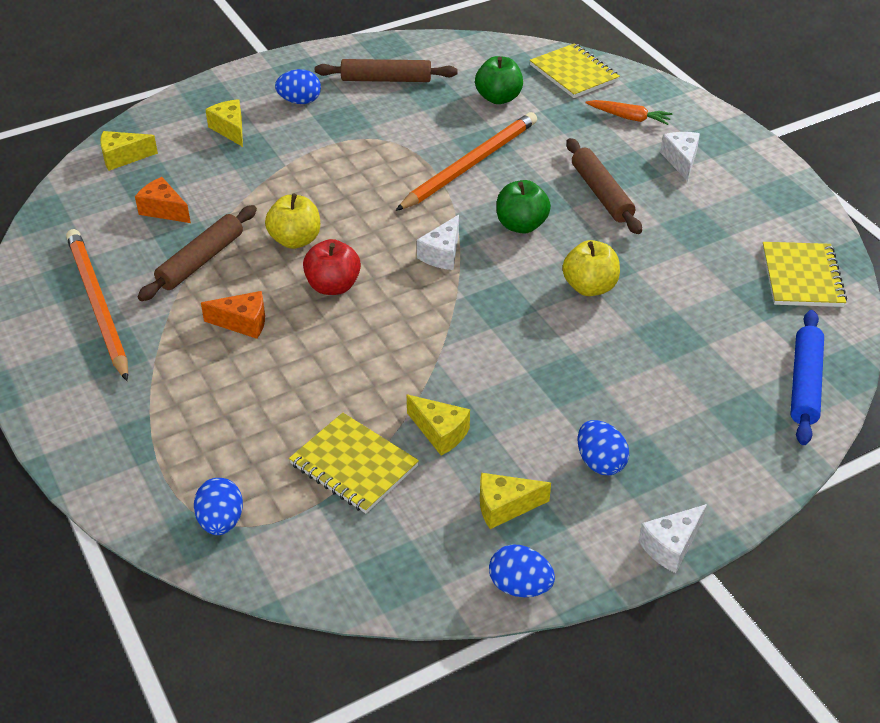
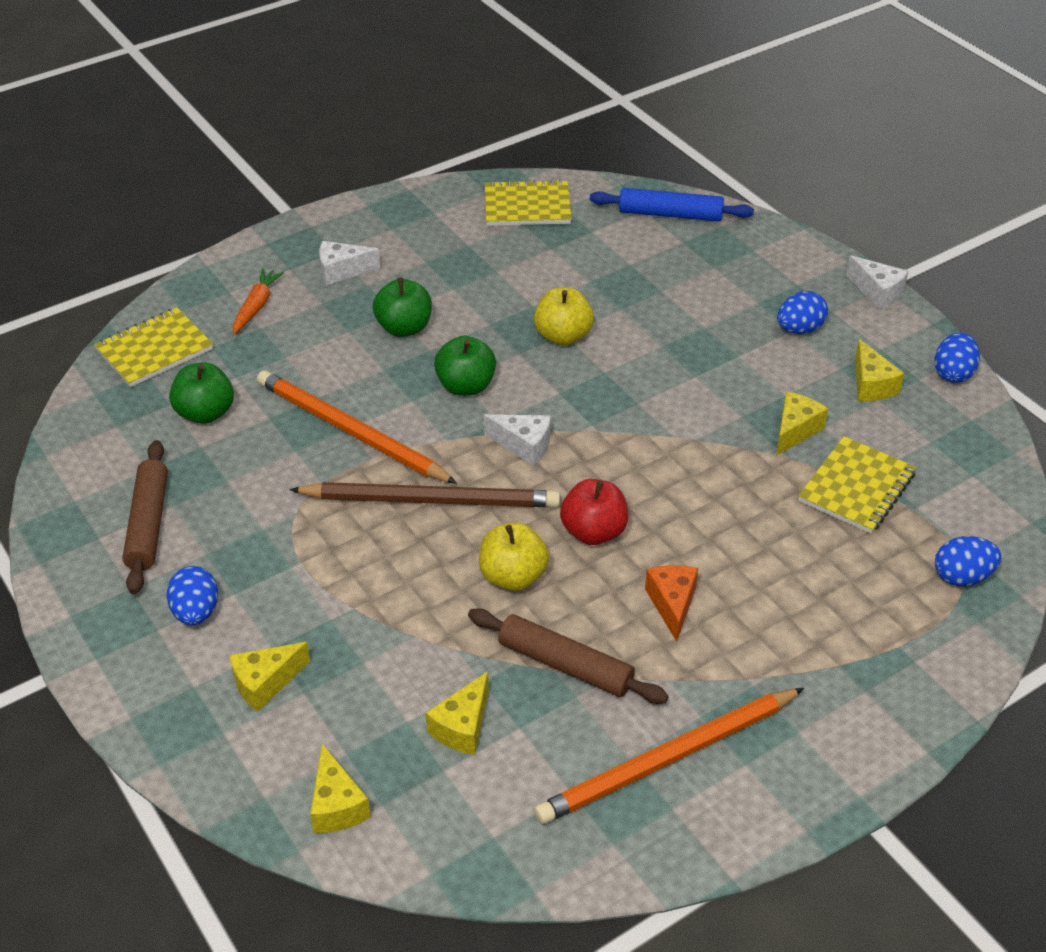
camera: 95 degrees left, 0 degrees up
orange cheese [135,177,191,223] -> yellow cheese [426,671,489,755]
brown rolling pin [566,138,642,234] -> green apple [373,277,432,337]
none -> brown pencil [289,482,560,507]

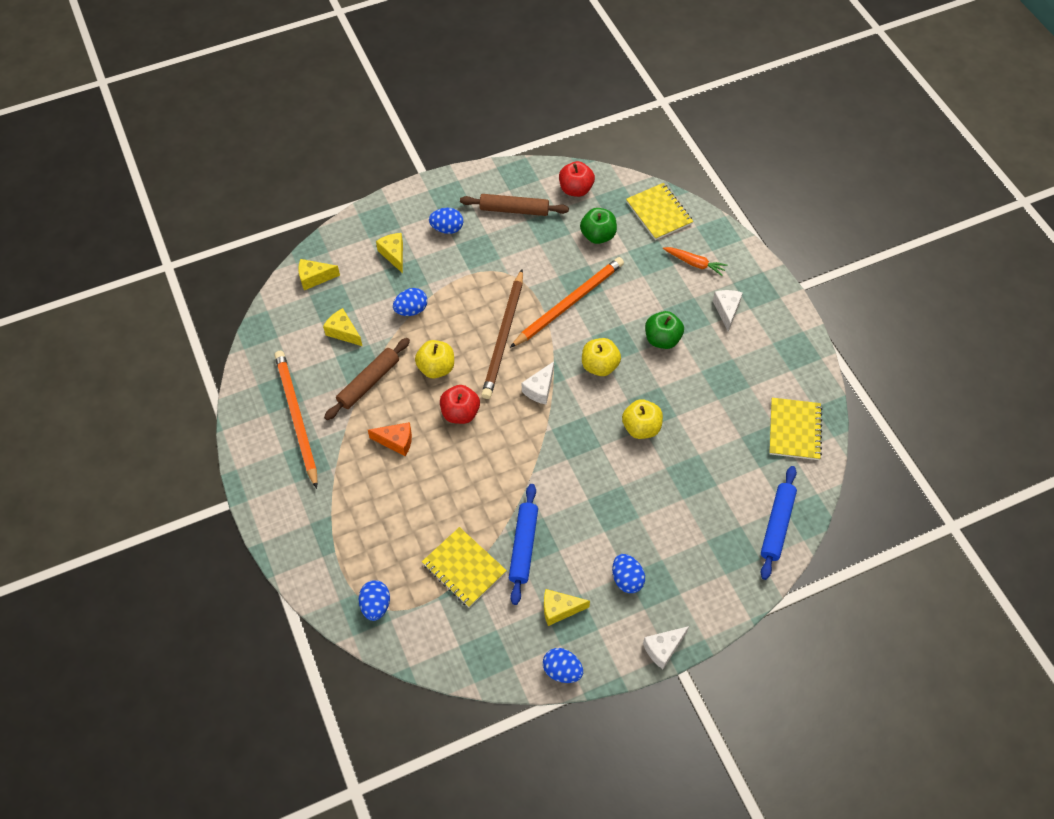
camera: 100 degrees right, 15 degrees up
green apple [434,336,496,396] -> yellow apple [582,338,621,376]
yellow cheese [776,392,828,456] -> blue rolling pin [509,484,538,605]
none -> blue egg [393,288,427,316]
none -> red apple [559,161,595,197]

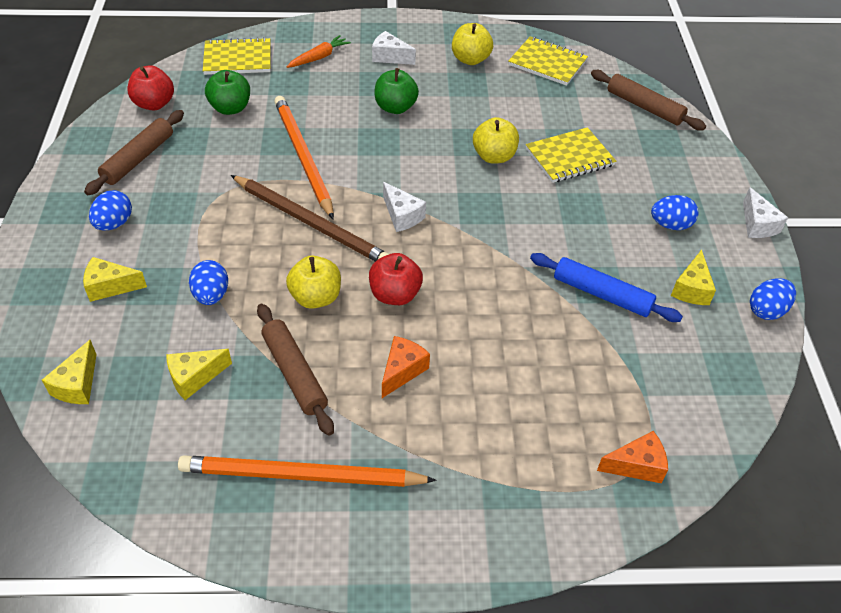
camera: 70 degrees left, 10 degrees down
blue egg [359,580,390,621] -> orange cheese [597,431,668,483]
yellow notebook [422,527,507,607] -> yellow notebook moved to [526,127,616,183]
yellow apple [582,338,621,376] -> yellow apple moved to [452,23,493,65]
blue rolling pin [761,466,797,580] -> brown rolling pin [591,70,706,130]

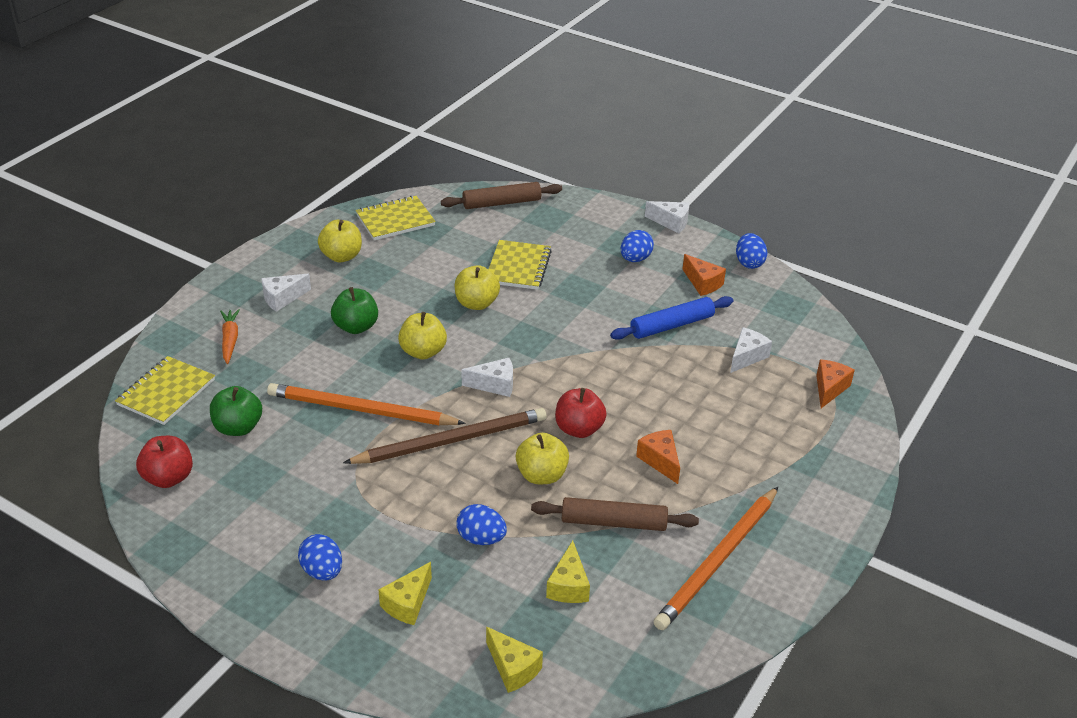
camera: 55 degrees left, 10 degrees down
brown rolling pin [84,110,184,195] -> none
yellow cheese [671,250,716,305] -> orange cheese [682,254,726,296]
none -> yellow apple [398,312,447,359]
none -> white cheese [730,327,772,373]

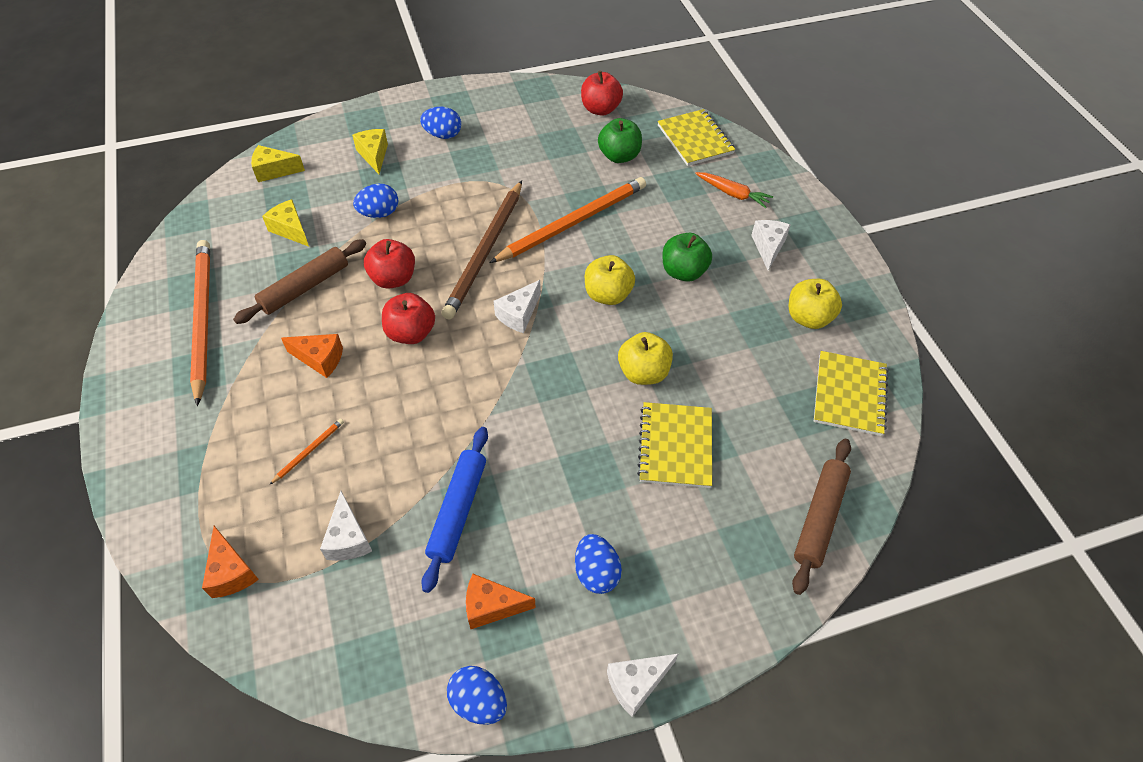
camera: 130 degrees right, 15 degrees up
yellow notebook [488,240,552,290] -> yellow notebook turned 45 degrees clockwise [637,402,712,488]
yellow apple [516,433,569,484] -> red apple [364,239,415,289]
none -> orange pencil [269,419,344,485]

